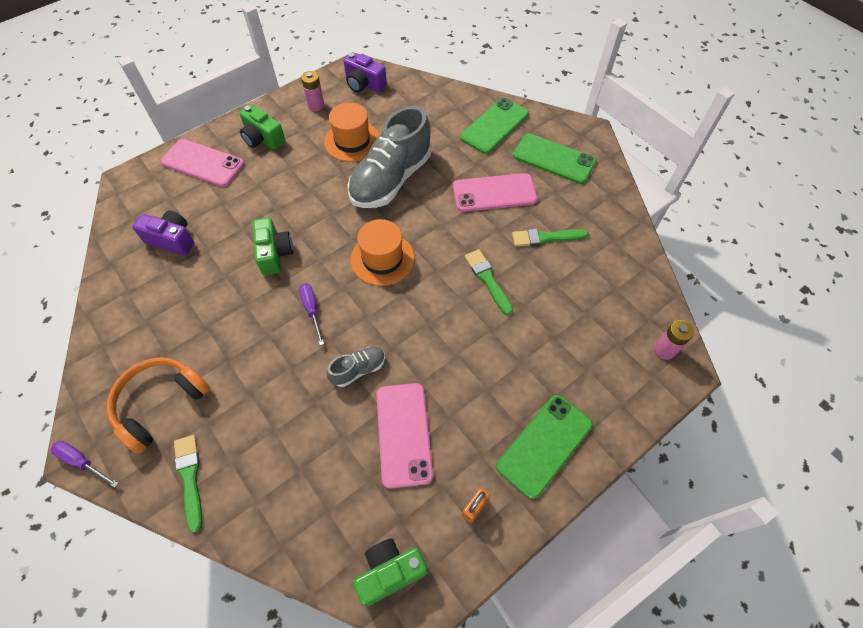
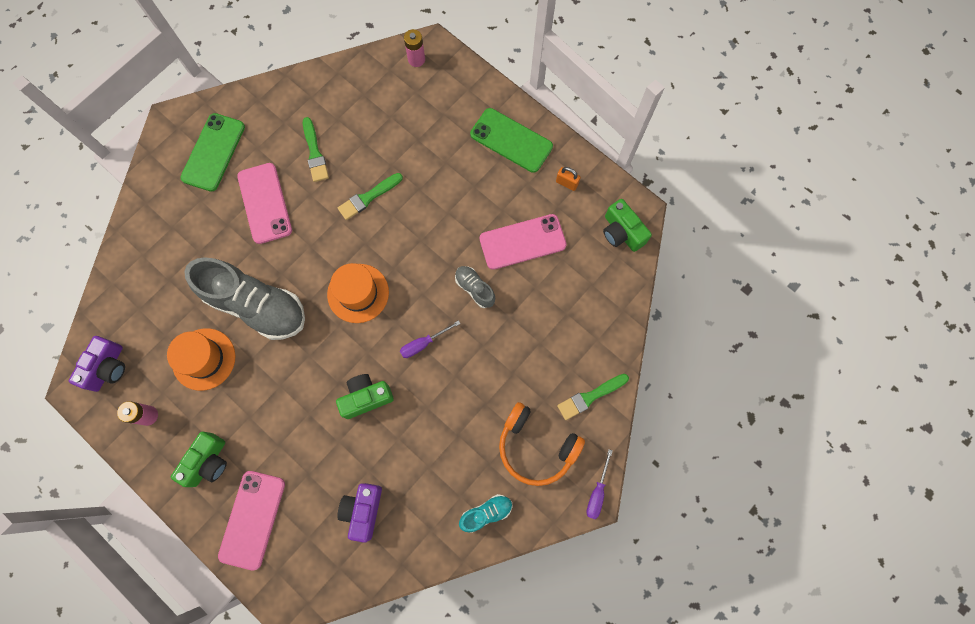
camera: 100 degrees left, 15 degrees up
green phone [460,98,529,154] -> none
none -> turquoise shoe [459,494,512,533]

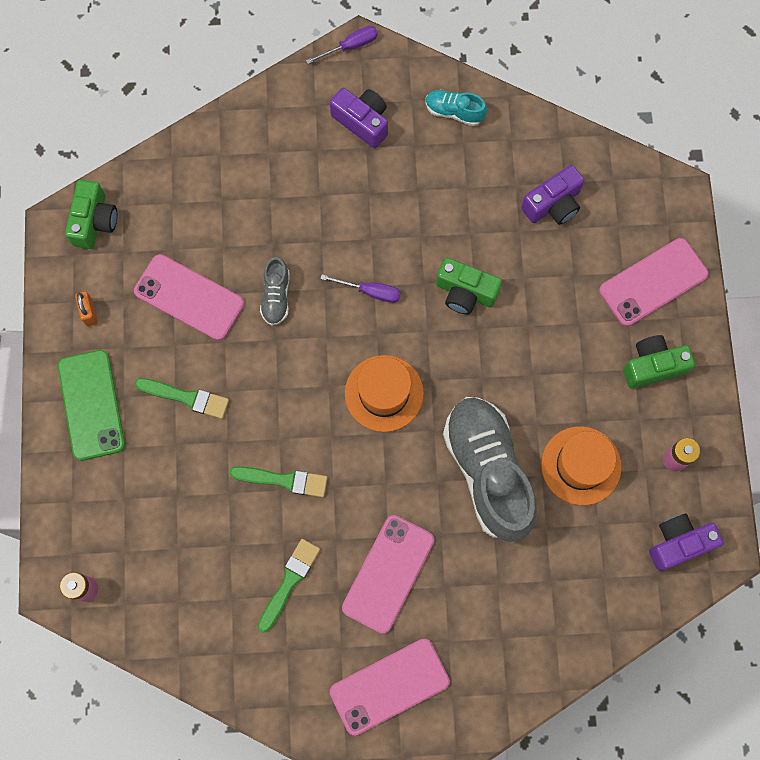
camera: 135 degrees left, 0 degrees up
green phone [180,113,245,192] -> pink phone [330,639,450,736]
orange headphones [499,402,585,486] -> purple camera [330,88,388,148]
green brush [557,374,629,420] -> green brush moved to [135,378,229,419]

